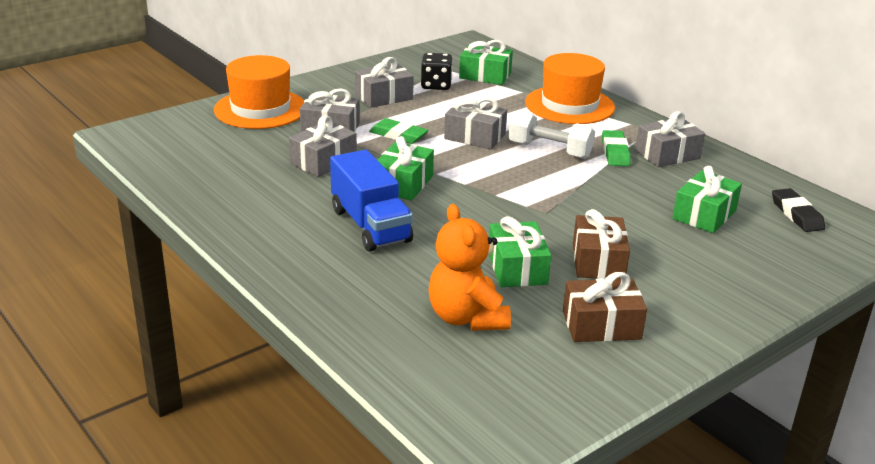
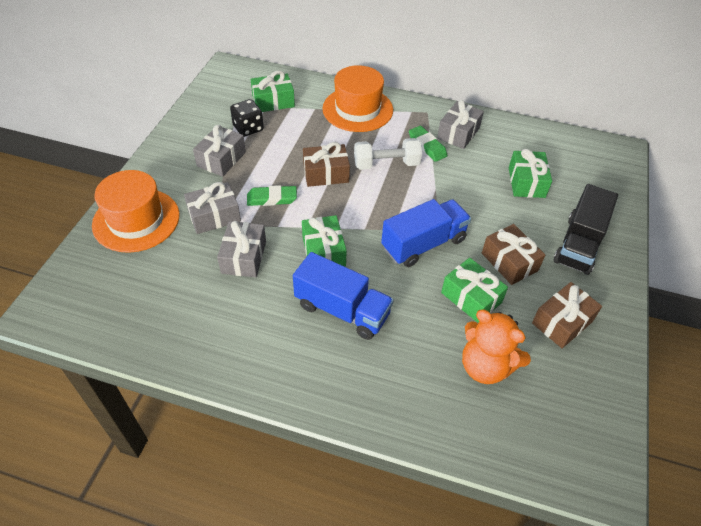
camera: 35 degrees left, 20 degrees up
grey gift [444,97,507,149] -> brown gift [303,142,350,187]
black eraser [772,188,825,232] -> none
none -> blue truck [381,199,471,267]
none -> black truck [553,184,618,275]

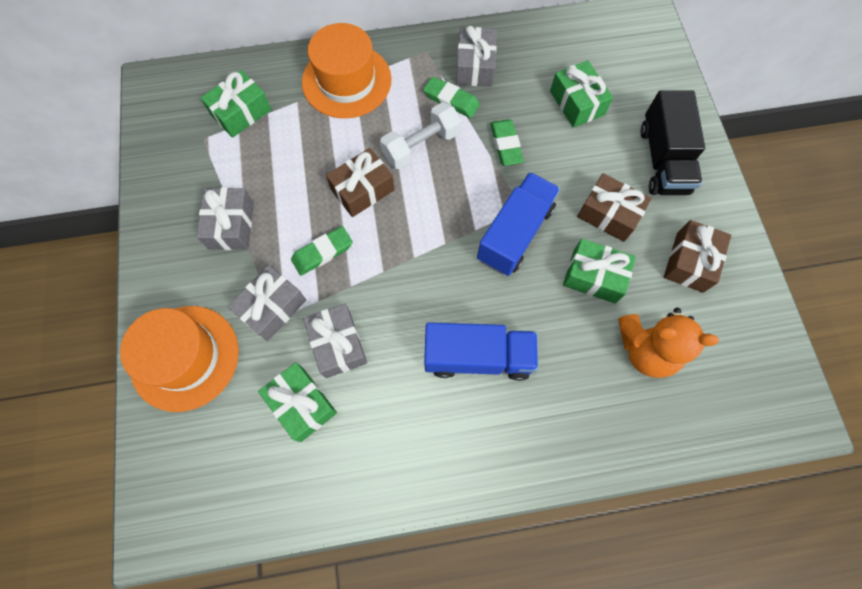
camera: 25 degrees left, 20 degrees up
black dice [230,99,264,137] -> none
green gift [302,215,347,267] -> green gift moved to [258,362,337,442]
none -> green eraser [490,119,524,166]

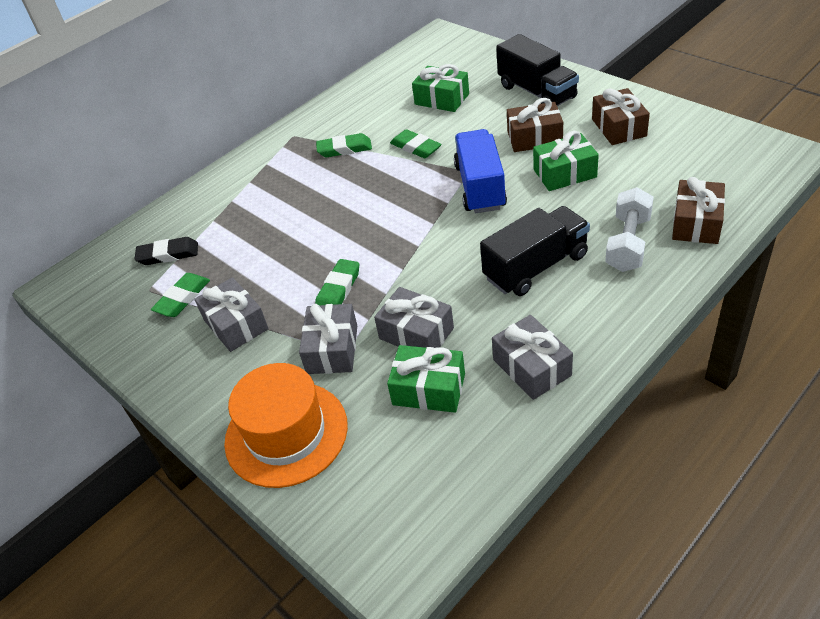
camera: 30 degrees left, 25 degrees down
green gift [201,70,271,138] -> black eraser [135,237,198,265]
orange hat [302,23,392,118] -> none
brown gift [326,148,395,217] -> brown gift moved to [672,177,725,244]
white dumbbell [380,102,461,169] -> white dumbbell moved to [605,187,654,272]
blue truck [424,322,538,381] -> black truck [480,206,590,296]
grey gift [456,26,497,87] -> grey gift moved to [492,315,573,400]
orange teddy bear [618,308,719,378] -> none
none -> green eraser [151,273,210,317]

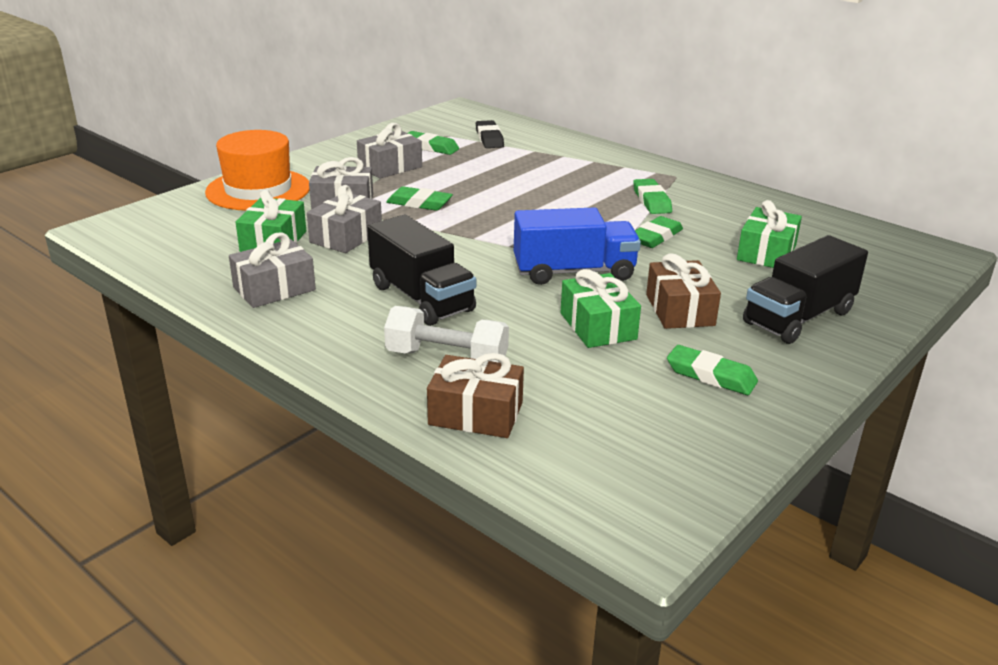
camera: 80 degrees right, 15 degrees down
brown gift [592,88,650,145] -> green eraser [667,345,758,395]

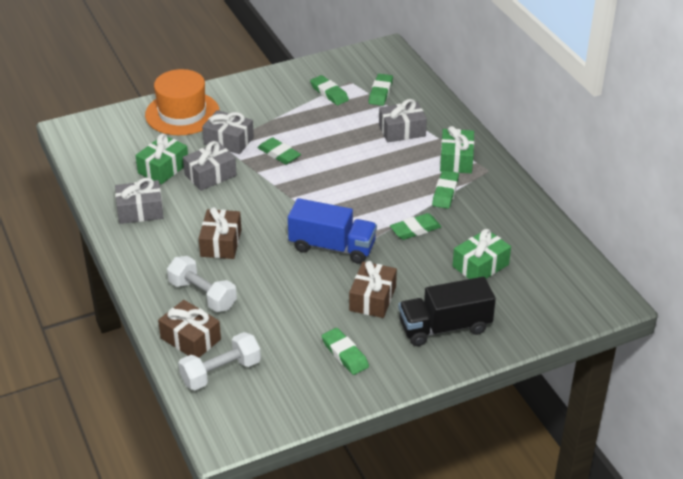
camera: 25 degrees right, 10 degrees up
grey gift [357,123,422,179] -> grey gift moved to [379,99,427,142]
black truck [367,215,476,326] -> brown gift [199,207,241,259]
black eraser [476,120,504,148] -> green eraser [369,74,393,106]
green gift [560,269,641,348] -> green gift moved to [440,126,474,173]
none -> white dumbbell [178,332,261,390]

